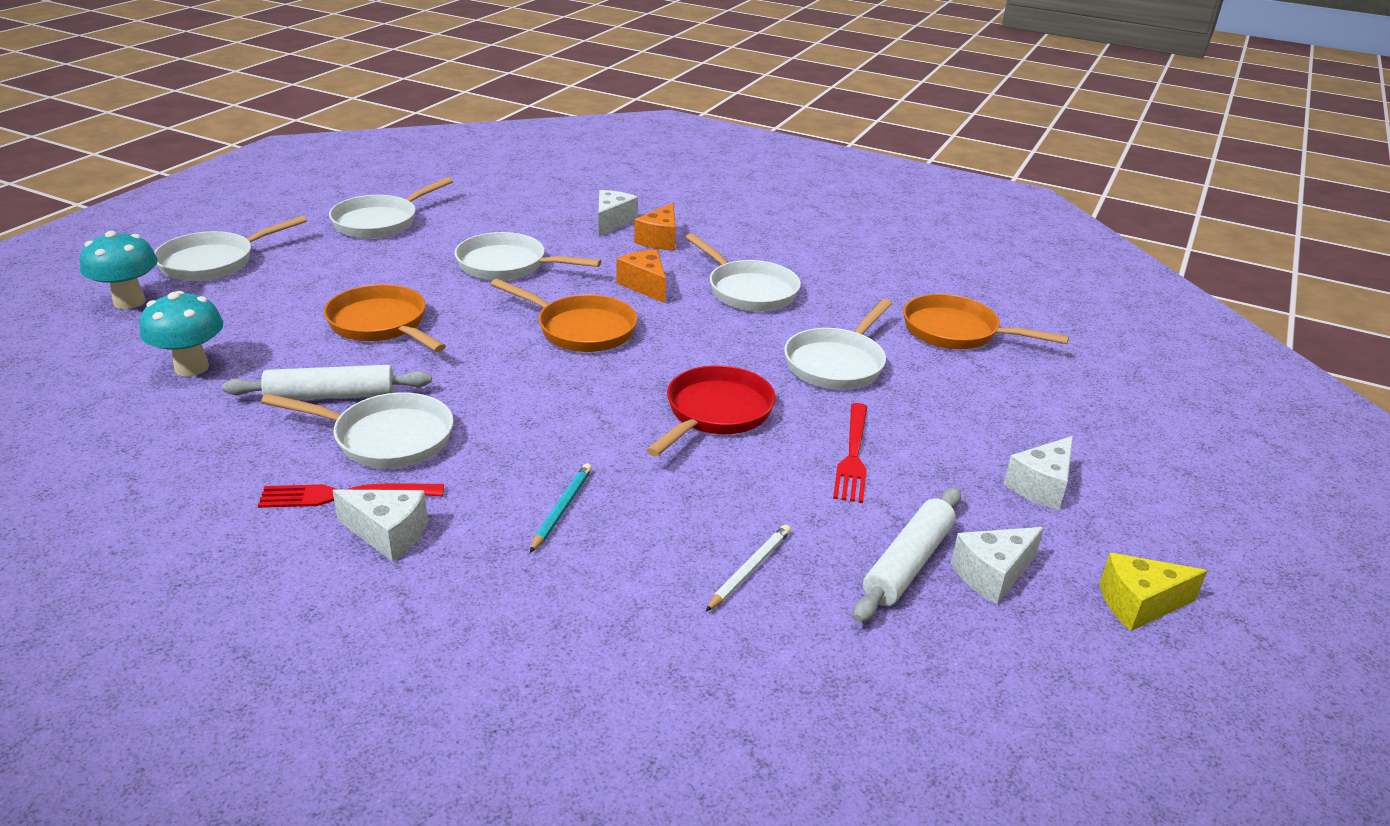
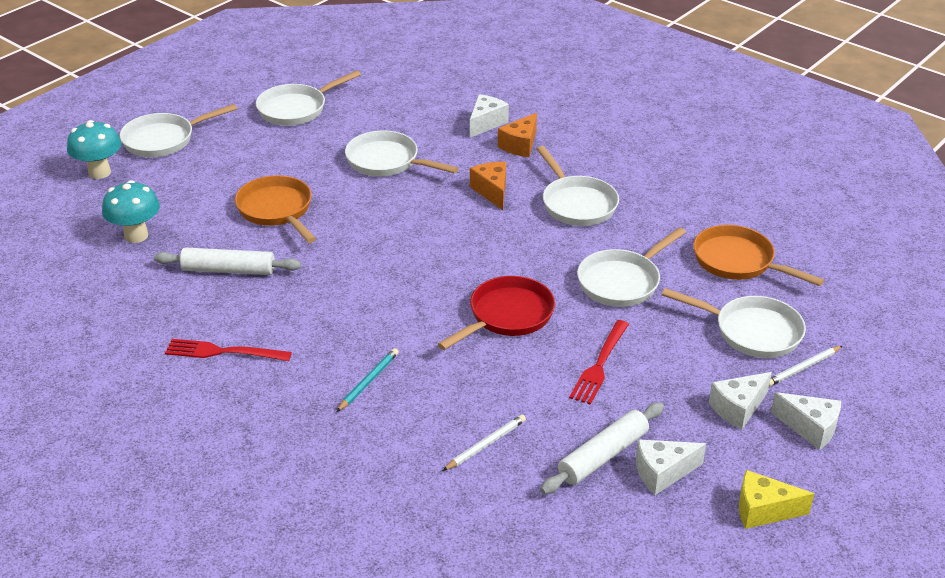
camera: 15 degrees right, 5 degrees up
white pan [261,393,454,468] -> white pan moved to [662,288,806,358]
white cheese [332,489,428,561] -> white cheese moved to [771,392,841,450]
orange pan [491,279,637,352] -> none
none -> white pencil [769,346,842,387]

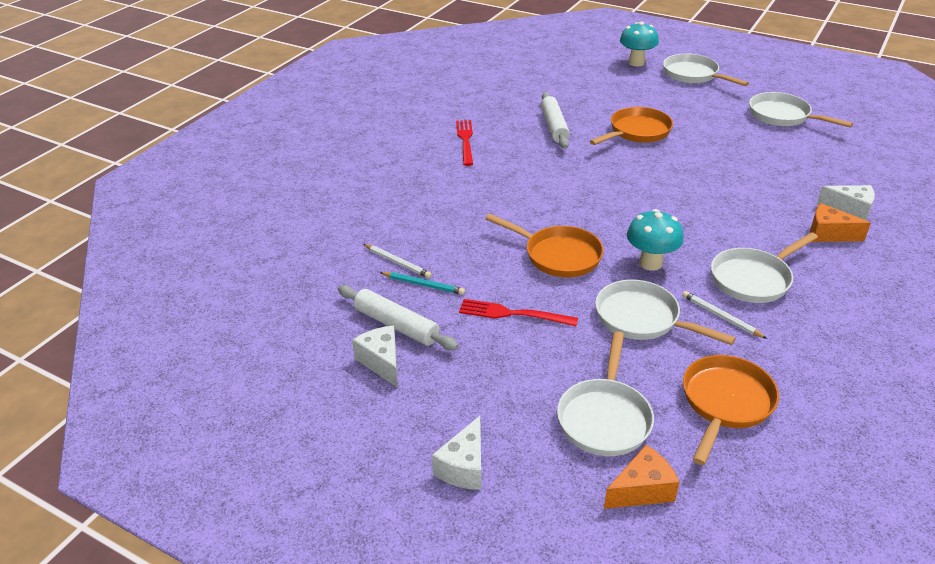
camera: 80 degrees right, 0 degrees up
turquoise mushroom [102,180,160,243] -> turquoise mushroom moved to [627,209,683,271]
turquoise pencil [337,348,399,412] -> turquoise pencil moved to [380,272,465,295]
white pan [345,130,458,176] -> none
red pan [438,276,555,350] -> orange pan [485,214,604,277]
orange cheese [470,162,506,210] -> orange cheese moved to [604,445,679,509]
white cheese [709,372,772,430] -> none
yellow cheese [739,470,814,529] -> none
white pencil [769,346,842,387] -> white pencil moved to [682,291,767,339]

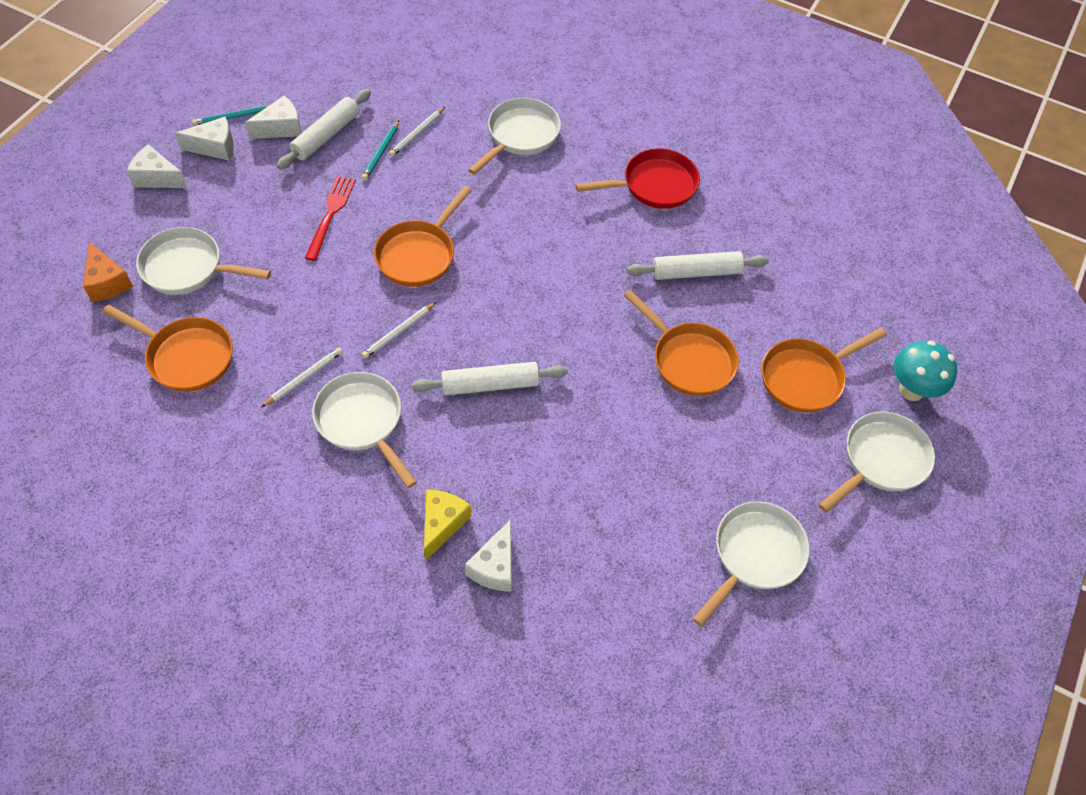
camera: 85 degrees right, 20 degrees up
red fork [456,120,473,166] -> red pan [576,148,700,209]
white pan [595,280,736,345] -> white pan moved to [468,98,561,175]
turquoise mushroom [627,209,683,271] -> white pencil [362,302,436,359]
orange cheese [810,203,871,242] -> yellow cheese [424,489,471,560]
none -> white cheese [175,116,234,161]
none -> turquoise pencil [192,106,268,126]
none -> white rolling pin [412,362,568,396]
none -> orange pan [761,328,887,413]

